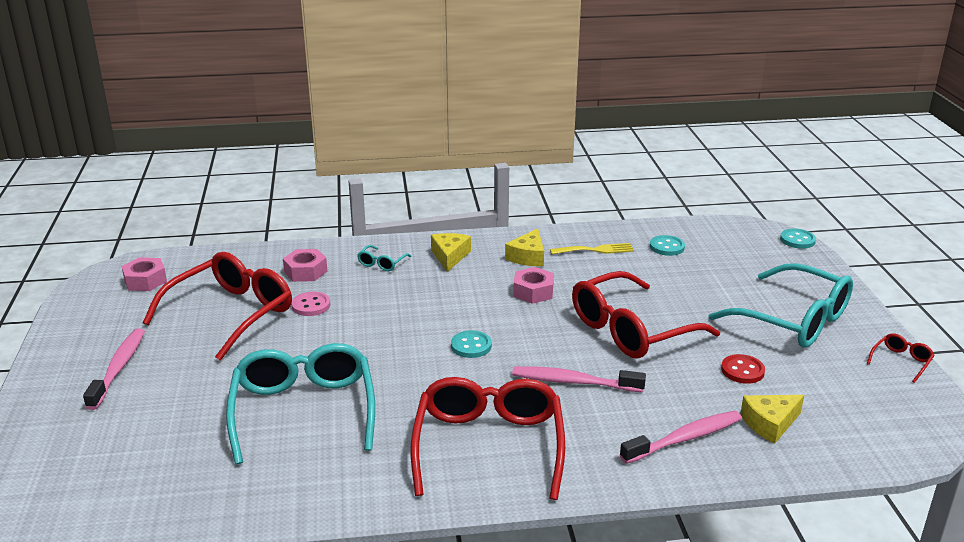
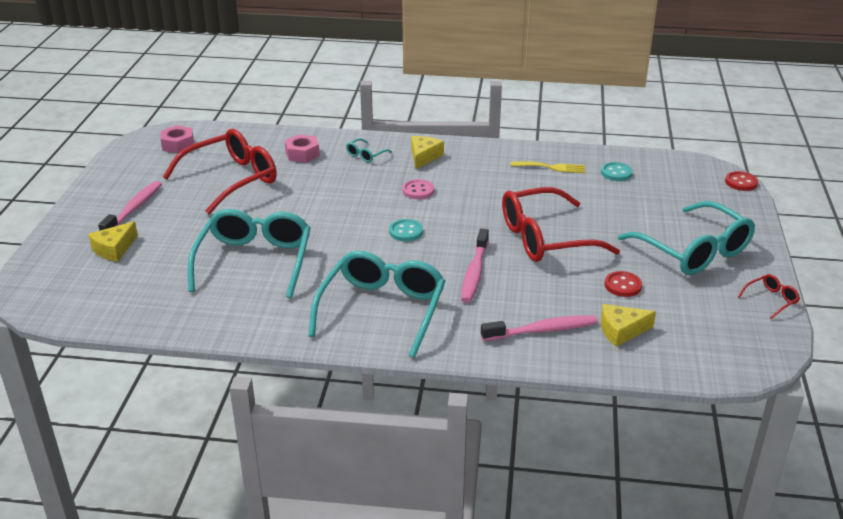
camera: 15 degrees right, 5 degrees up
pink button [292,292,330,316] -> pink button moved to [402,179,434,199]
red glasses [411,377,565,500] -> turquoise glasses [308,251,445,358]
yellow cheese [505,228,544,266] -> yellow cheese moved to [88,221,138,262]
pink toothbrush [512,366,646,392] -> pink toothbrush turned 105 degrees counterclockwise [461,228,489,303]
pink nut [513,267,554,304] -> none
turquoise button [780,228,816,249] -> red button [725,171,758,191]

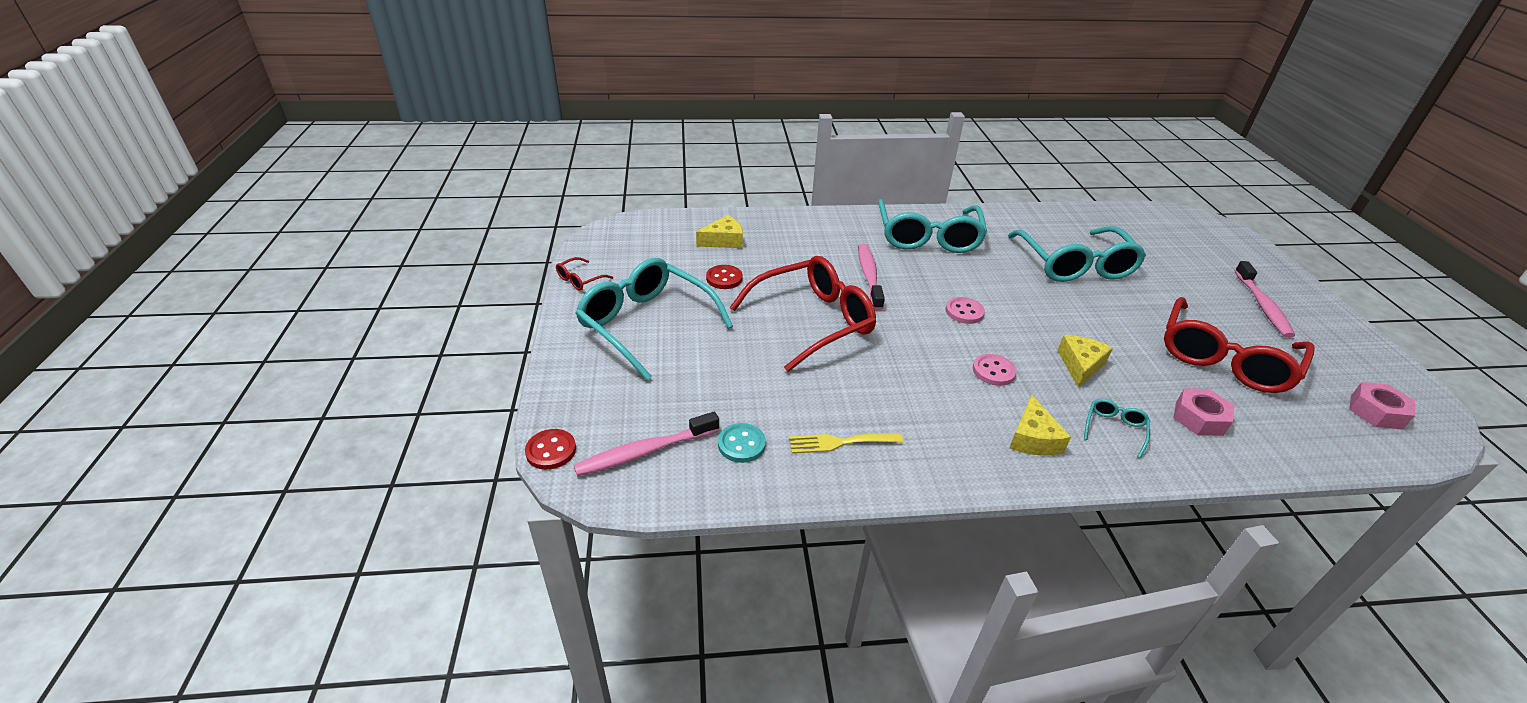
camera: 165 degrees right, 5 degrees up
yellow cheese [88,221,138,262] -> yellow cheese moved to [1058,335,1113,388]
turquoise button [389,219,423,241] -> pink button [946,297,985,324]
pink toothbrush [481,315,598,341] -> pink toothbrush moved to [574,412,719,476]

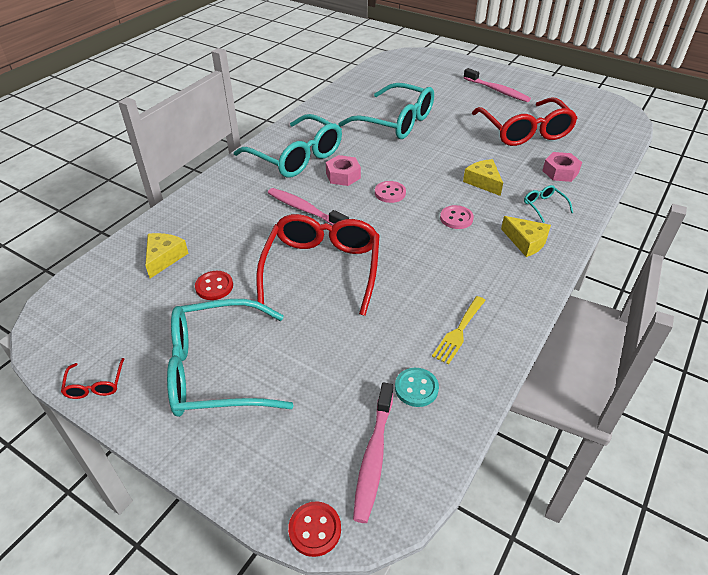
camera: 50 degrees left, 5 degrees up
pink nut [1349,382,1415,430] -> pink nut moved to [326,155,361,186]

